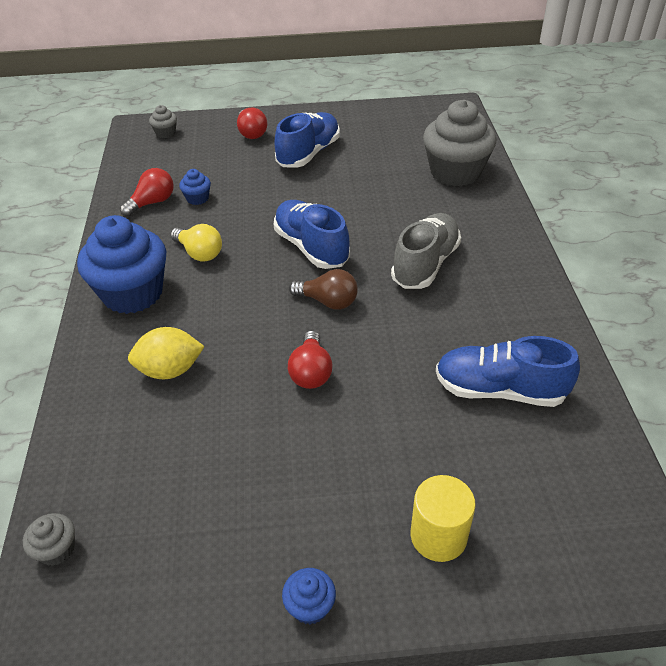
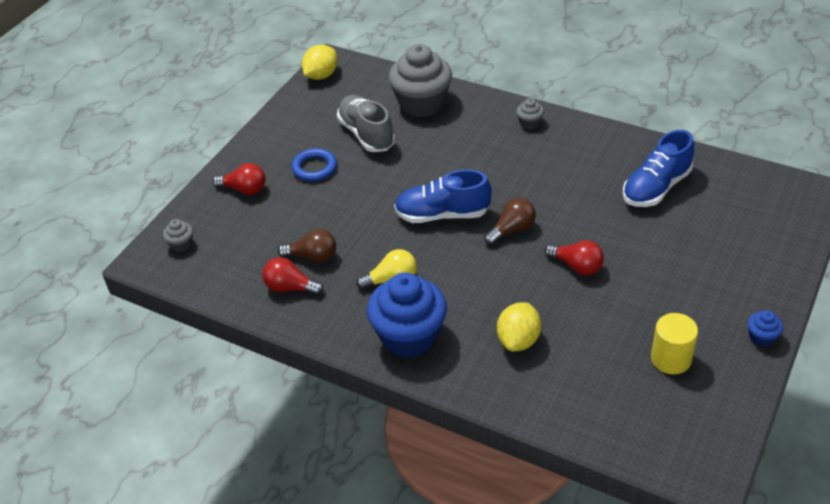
camera: 55 degrees left, 0 degrees up
grey cupcake [23,513,75,566] -> grey cupcake moved to [516,98,544,129]
red light bulb [120,168,174,216] -> red light bulb turned 60 degrees counterclockwise [262,257,324,296]
blue cupcake [179,169,211,205] -> brown light bulb [278,229,336,263]
blue shoe [275,112,340,168] -> blue ring [291,148,337,182]
grey shoe [391,213,461,289] -> grey shoe moved to [337,95,395,152]
yellow cylinder [411,475,476,562] -> yellow cylinder moved to [651,313,698,374]
none -> yellow lemon [302,45,337,80]

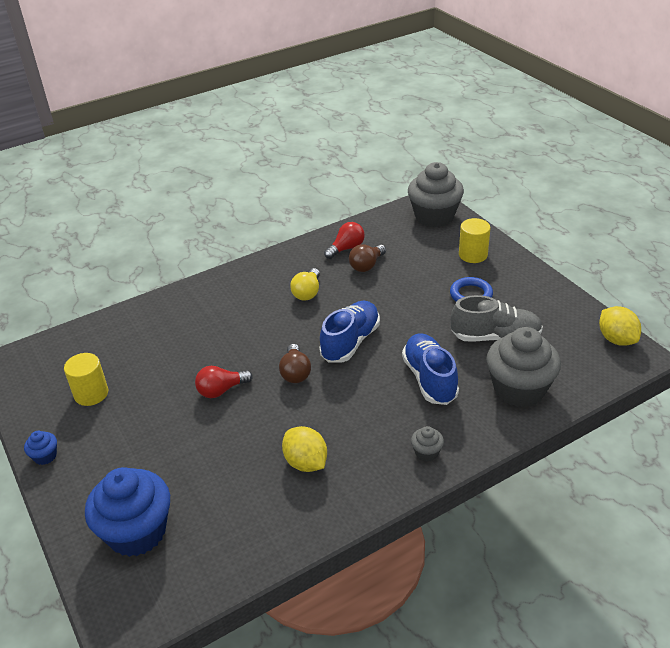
camera: 120 degrees right, 5 degrees down
grey cupcake [163,219,193,252] -> grey cupcake [408,162,464,227], size x2.35
red light bulb [213,163,266,195] -> yellow cylinder [459,218,490,263]
blue cupcake [367,273,447,358] -> blue cupcake moved to [85,467,170,557]
yellow lemon [497,302,541,351] -> yellow lemon moved to [282,426,327,472]
blue shoe [622,130,694,207] -> blue shoe moved to [402,333,459,405]

